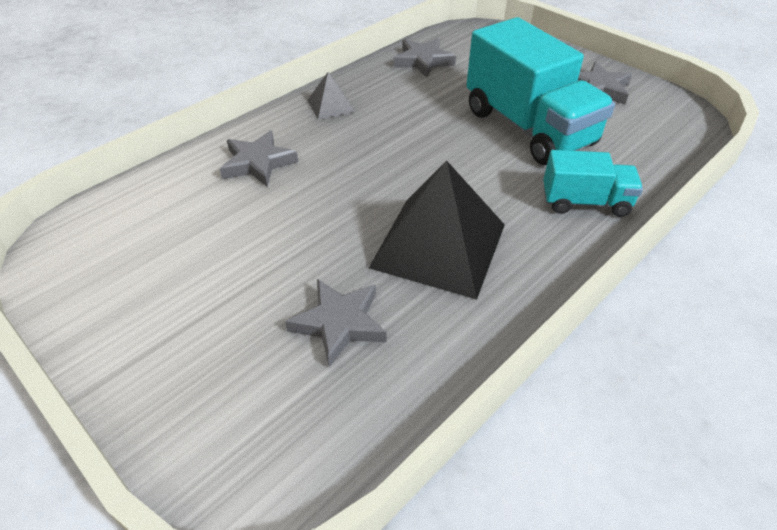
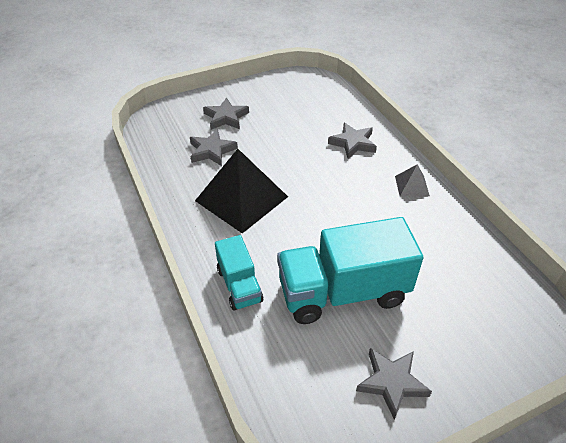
camera: 110 degrees right, 0 degrees up
grey star [393,38,456,78] -> grey star moved to [203,98,249,130]
turquoise truck [543,150,643,217] -> turquoise truck turned 45 degrees counterclockwise [215,235,263,311]

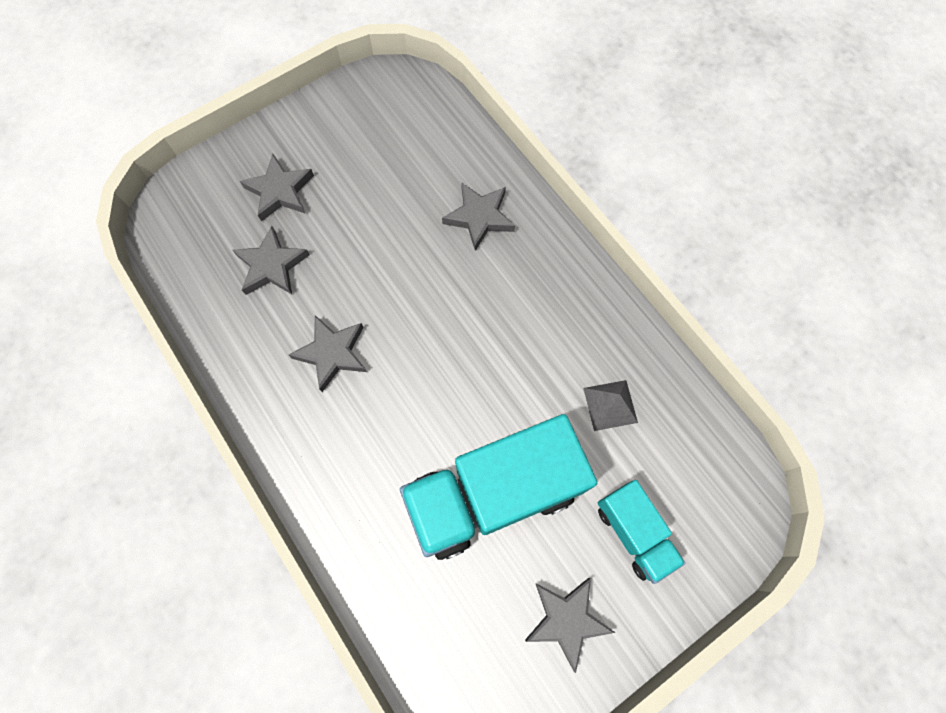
camera: 10 degrees left, 25 degrees up
black pyramid [195,149,288,233] -> grey star [289,315,367,392]
turquoise truck [215,235,263,311] -> turquoise truck moved to [598,480,685,584]
grey pyramid [395,164,430,197] -> grey pyramid moved to [583,380,638,431]

